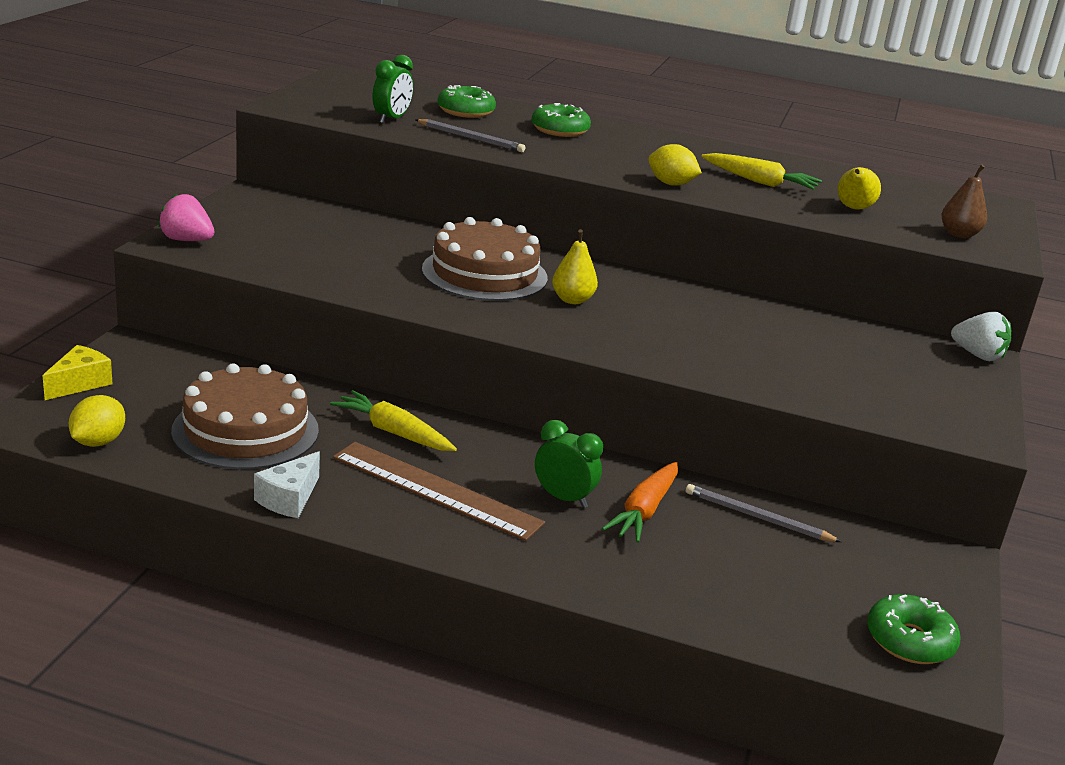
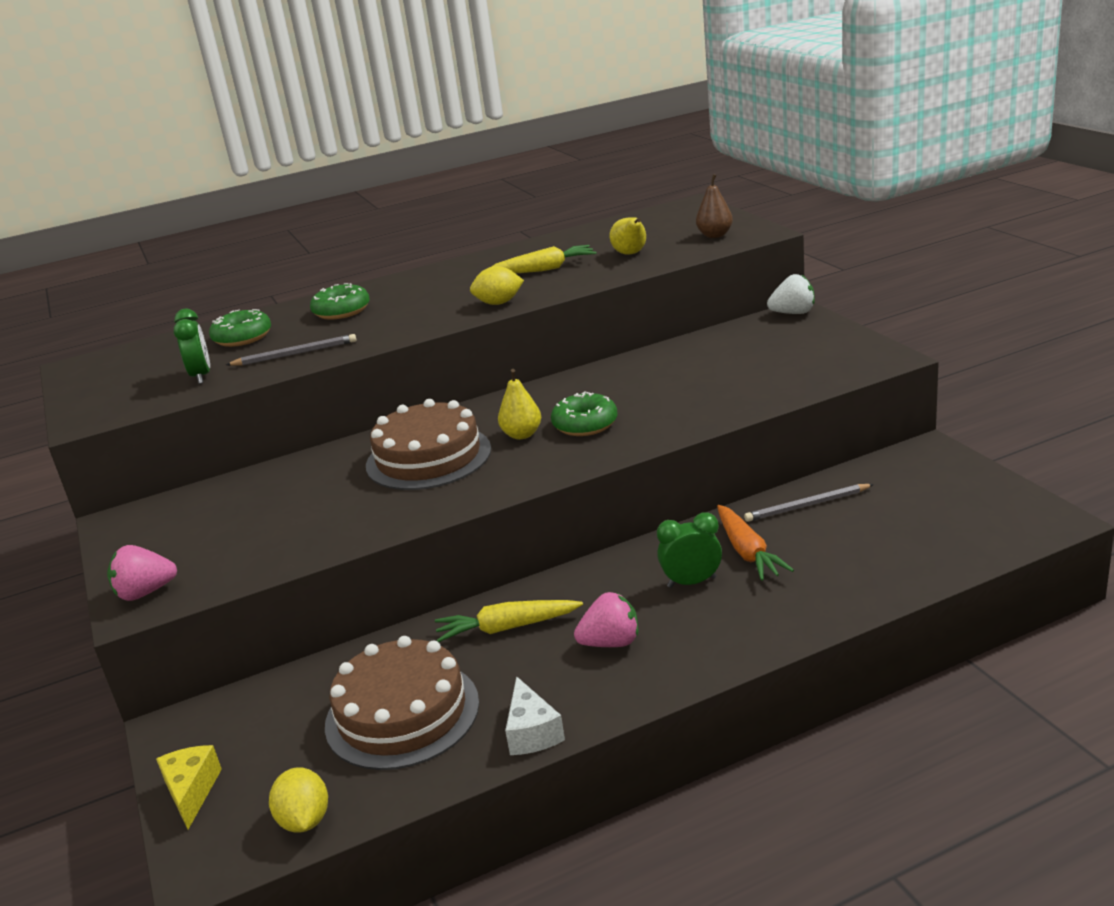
camera: 35 degrees left, 0 degrees up
brown ruler [333,442,545,541] -> pink strawberry [574,592,638,647]
green donut [867,594,961,664] -> green donut moved to [551,391,617,436]

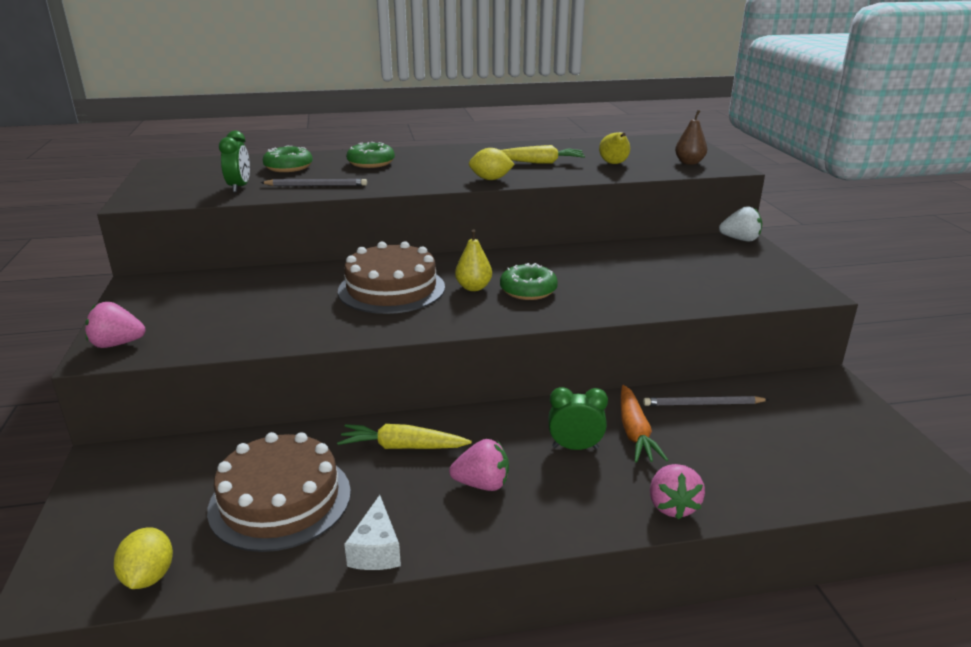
camera: 10 degrees right, 0 degrees up
yellow cheese [156,745,222,829] -> none
none -> pink strawberry [650,464,705,520]

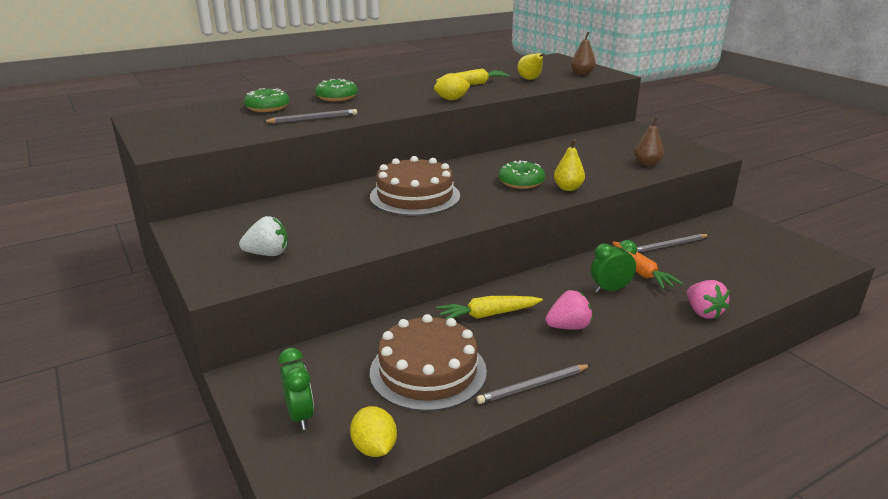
camera: 20 degrees left, 0 degrees up
pink strawberry [85,302,145,348] -> none
green clock [219,131,250,193] -> green clock moved to [279,348,314,430]
white cheese [344,495,401,570] -> grey pencil [476,364,590,404]
yellow pear [455,229,492,291] -> yellow pear moved to [554,139,585,191]
white strawberry [719,206,762,242] -> white strawberry moved to [239,216,288,256]
none -> brown pear [634,117,664,166]

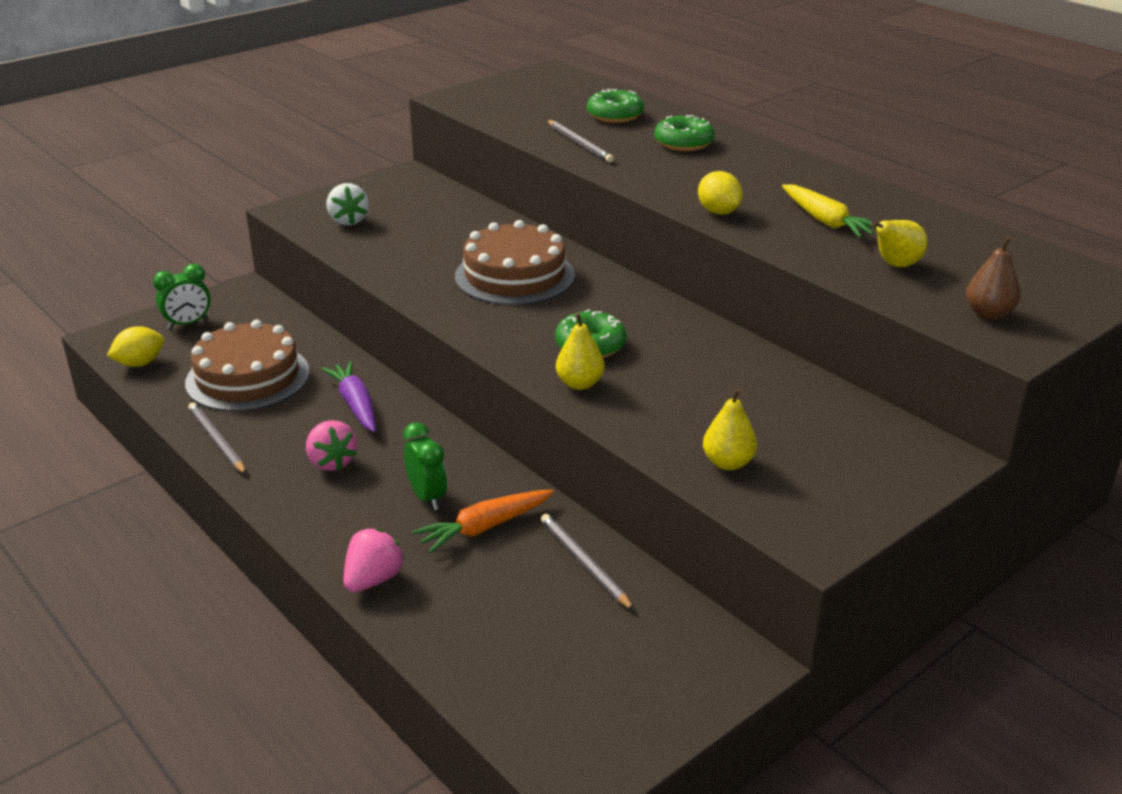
camera: 80 degrees right, 5 degrees up
yellow carrot [436,296,543,319] -> purple carrot [321,361,376,432]
brown pear [634,117,664,166] -> yellow pear [703,388,757,470]
pink strawberry [687,280,730,319] -> pink strawberry turned 150 degrees clockwise [344,528,405,592]

